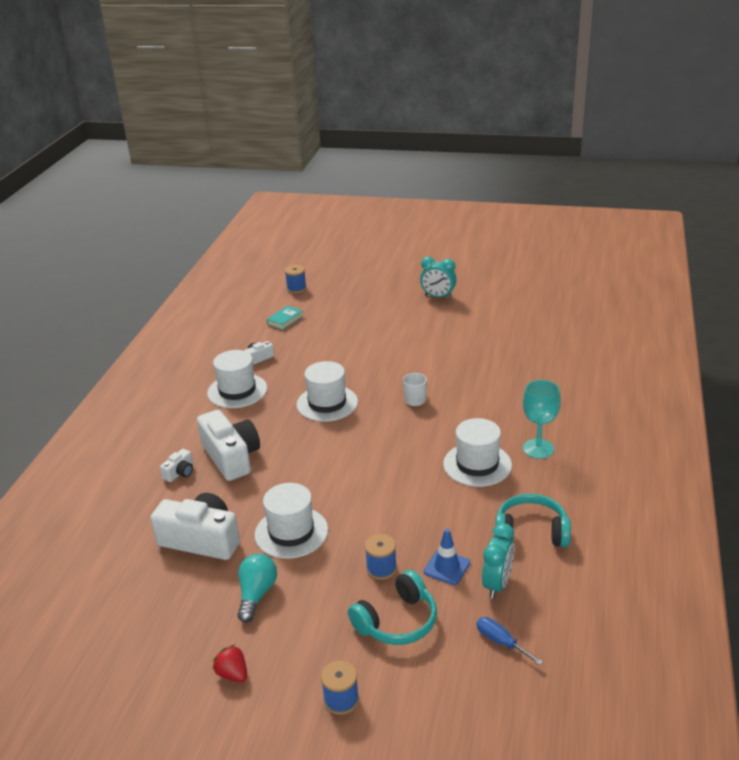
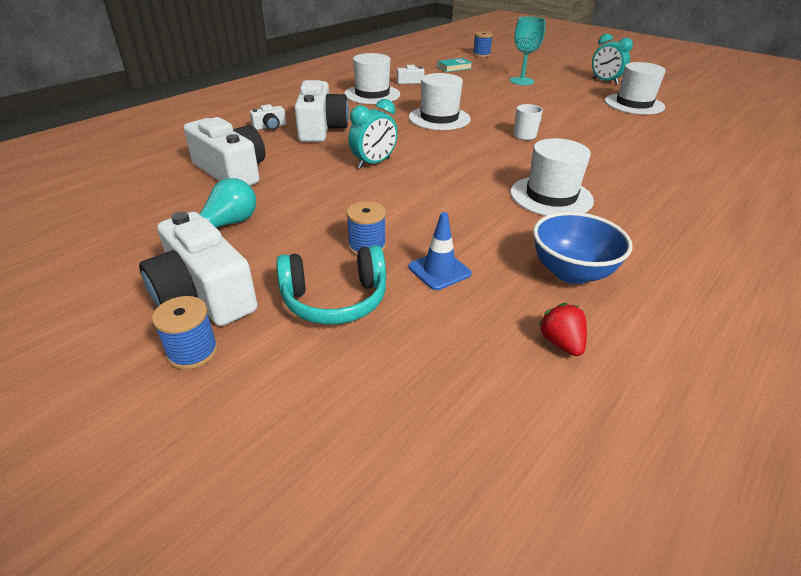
camera: 25 degrees right, 5 degrees up
red strawberry [213,644,247,682] -> red strawberry moved to [538,303,587,356]
white hat [255,483,328,559] -> white hat moved to [605,62,666,114]
blue screwdriver [477,617,543,665] -> none
turquoise clock [482,523,514,599] -> turquoise clock moved to [349,99,398,168]
turquoise headphones [495,494,571,547] -> blue bowl [533,212,633,284]
turquoise goblet [523,380,561,459] -> turquoise goblet moved to [510,16,546,85]
none -> white camera [139,212,258,326]

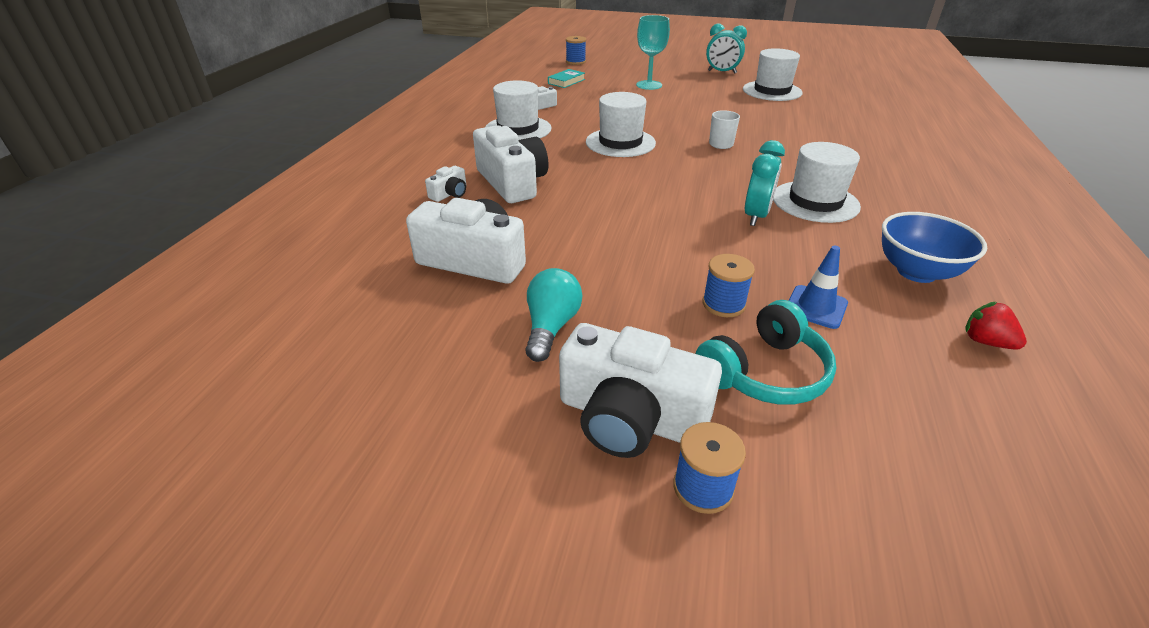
camera: 25 degrees left, 0 degrees up
turquoise clock [349,99,398,168] -> turquoise clock moved to [745,140,785,226]

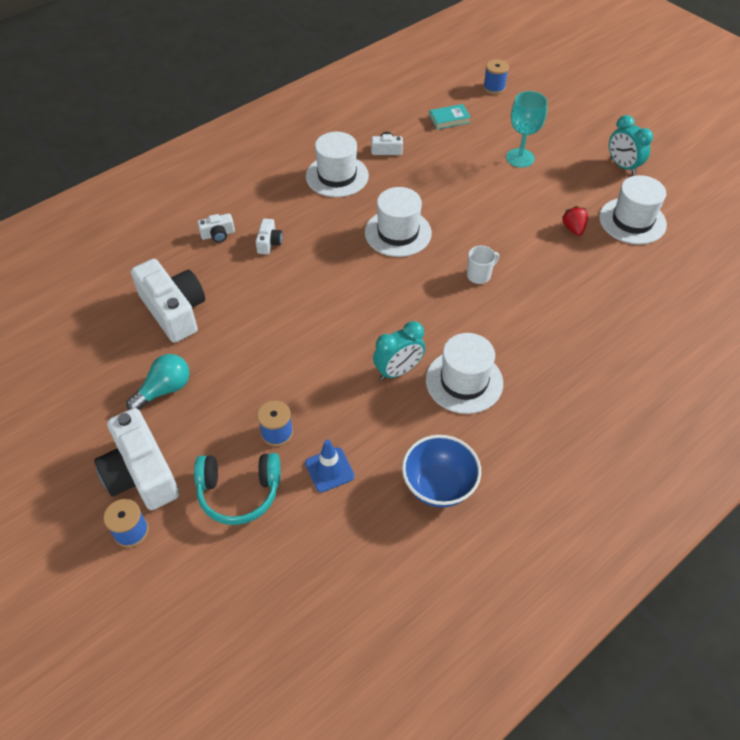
camera: 35 degrees right, 15 degrees up
white camera [473,125,549,203] -> white camera [256,218,283,254], size x0.46
red strawberry [966,301,1027,350] -> red strawberry moved to [562,206,588,236]

